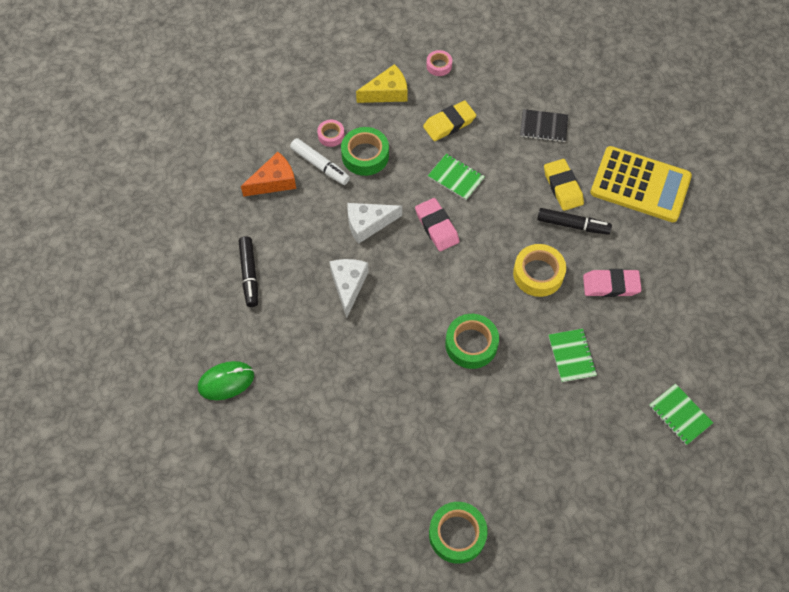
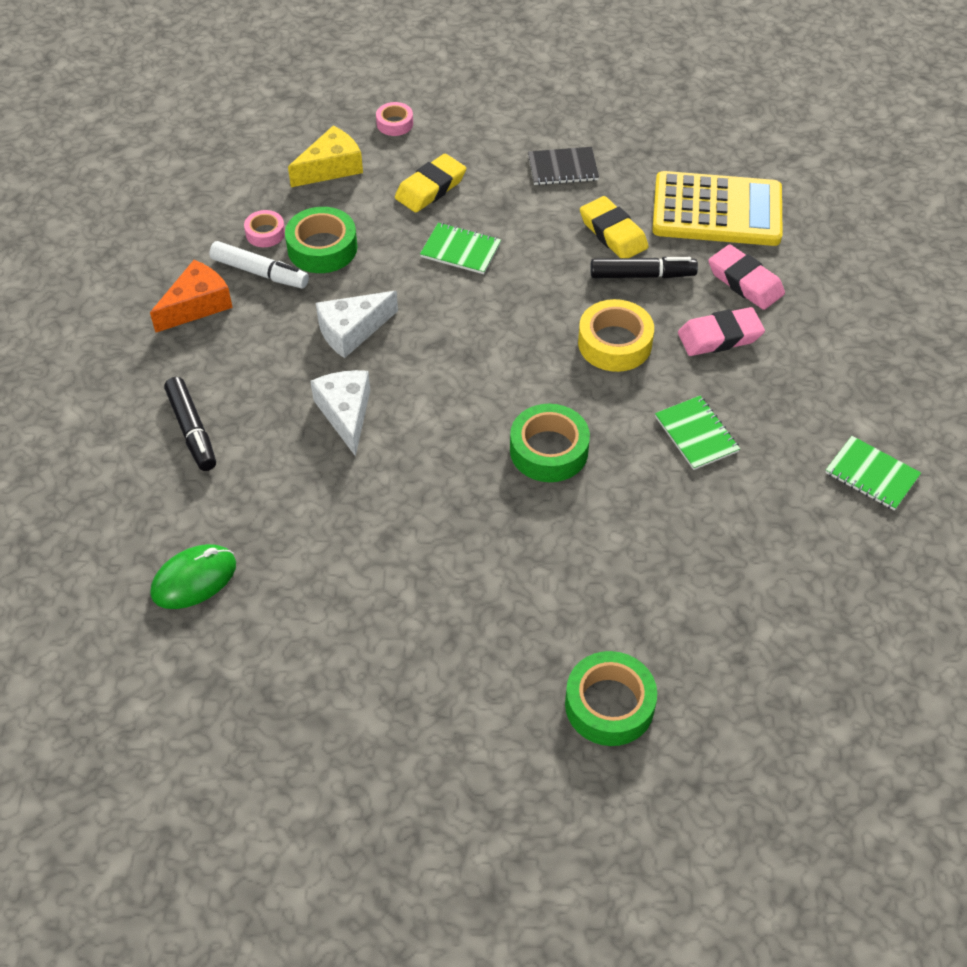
camera: 15 degrees left, 10 degrees down
pink eraser [415,198,460,251] -> pink eraser moved to [708,244,785,310]

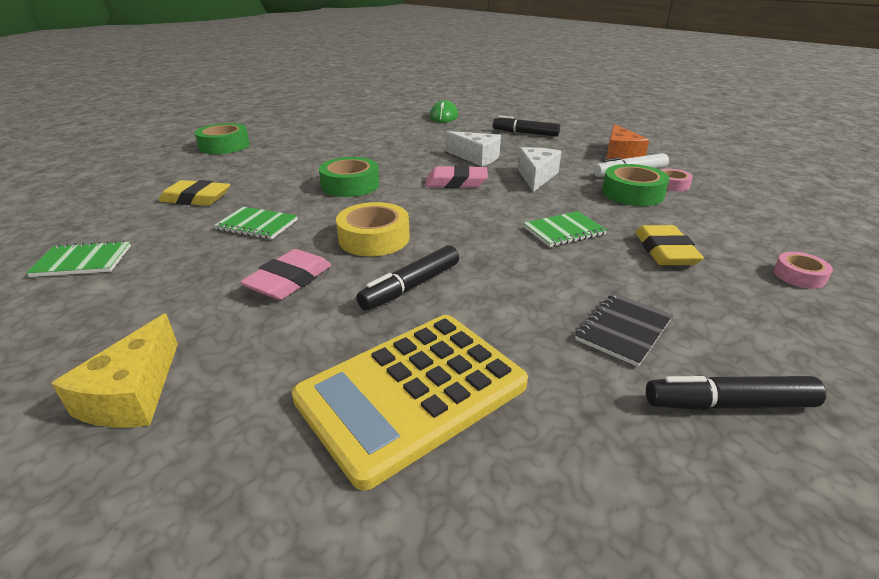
camera: 135 degrees right, 20 degrees down
yellow cheese [288,126,363,187] -> yellow cheese moved to [51,314,178,427]
yellow eraser [580,196,649,258] -> yellow eraser moved to [159,180,230,206]
pink eraser [708,244,785,310] -> pink eraser moved to [425,165,488,188]
none -> black marker [646,375,826,410]

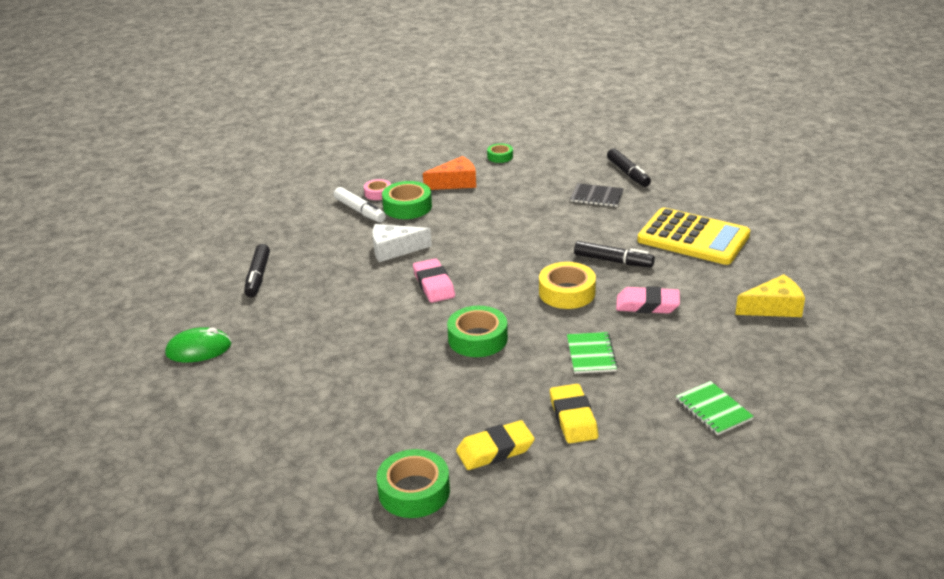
camera: 110 degrees left, 0 degrees up
white cheese [446,131,501,166] -> none
green notebook [523,211,607,247] -> none
orange cheese [606,124,649,160] -> orange cheese moved to [423,156,476,190]
yellow eraser [635,225,704,265] -> yellow eraser moved to [456,420,535,470]
pink tape [773,252,833,289] -> green tape [487,143,513,163]

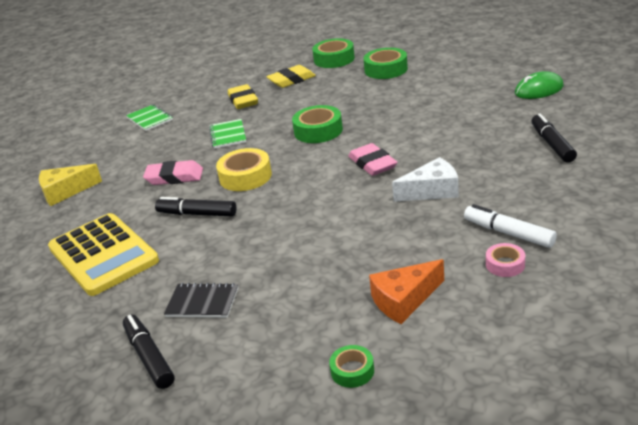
camera: 175 degrees right, 0 degrees up
green tape [382,181,432,219] -> green tape moved to [364,48,408,79]
yellow calculator [637,208,750,265] -> yellow calculator turned 150 degrees counterclockwise [48,213,159,296]

